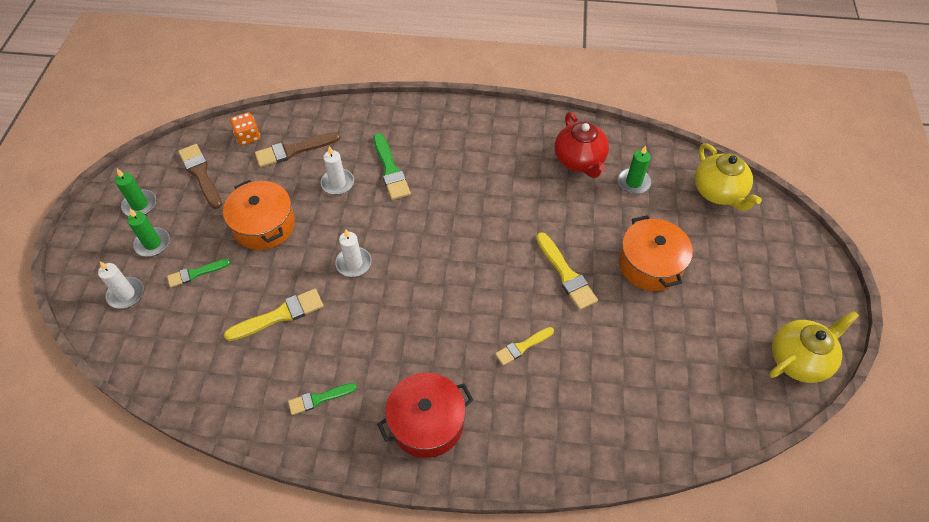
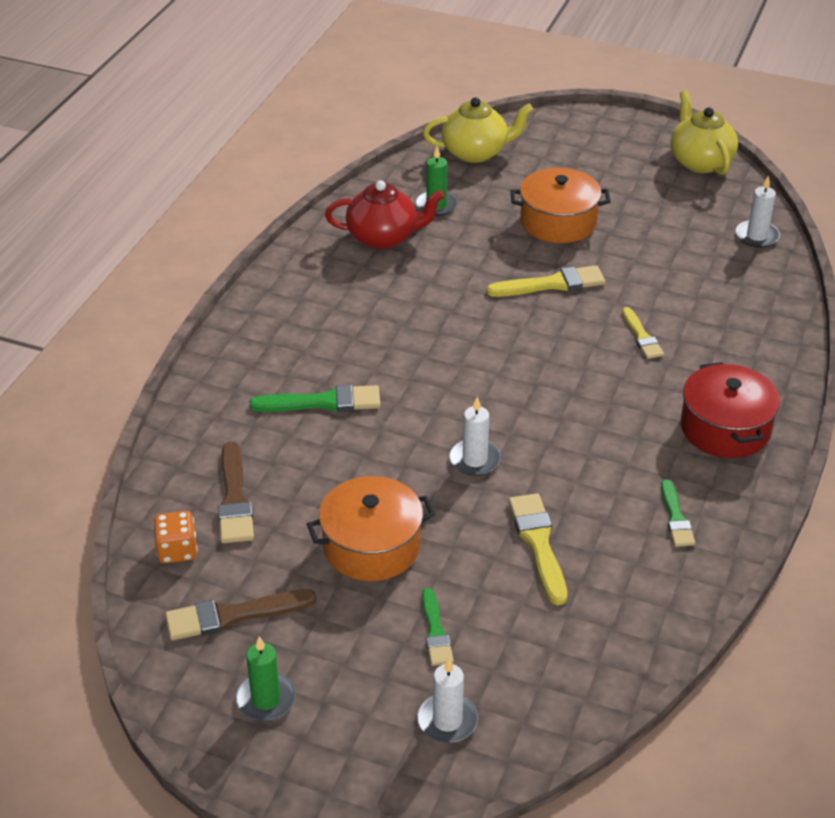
camera: 75 degrees left, 15 degrees down
green candle [127,209,170,257] -> none
white candle [321,146,354,195] -> white candle moved to [736,176,780,247]

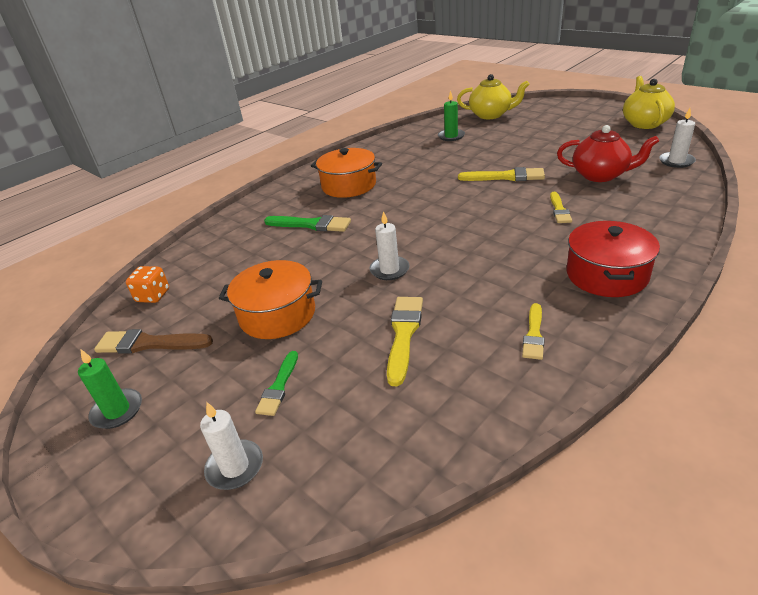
camera: 25 degrees right, 5 degrees down
brown brush [218,441,254,543] -> none
red teapot [325,180,444,249] -> red teapot moved to [557,125,659,182]
orange pot [510,168,611,243] -> orange pot moved to [311,148,382,198]
green brush [661,479,695,547] -> yellow brush [522,303,545,360]

